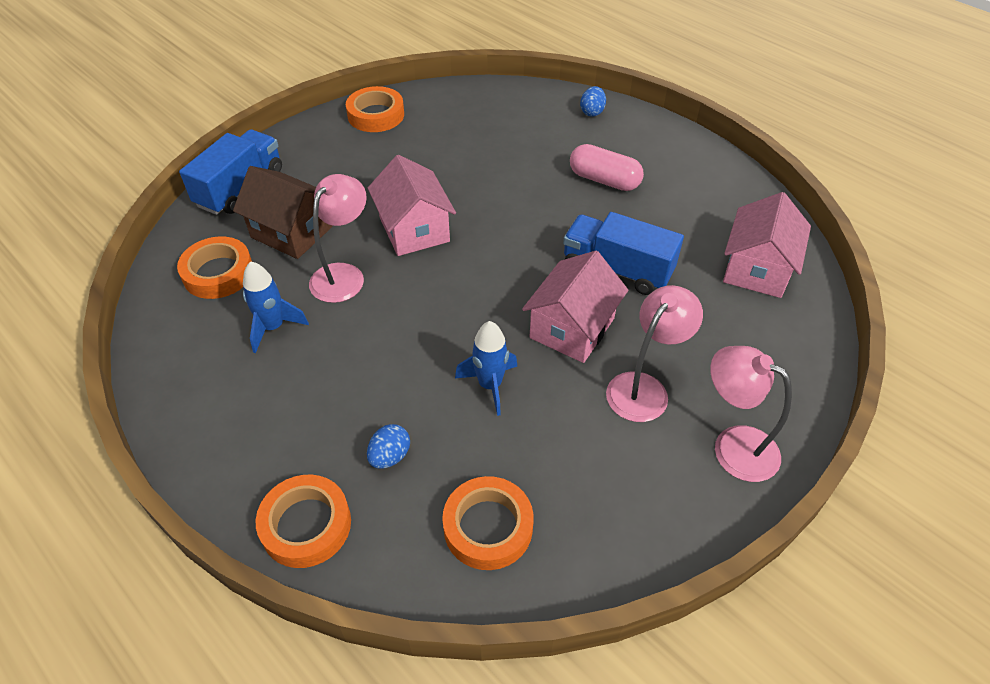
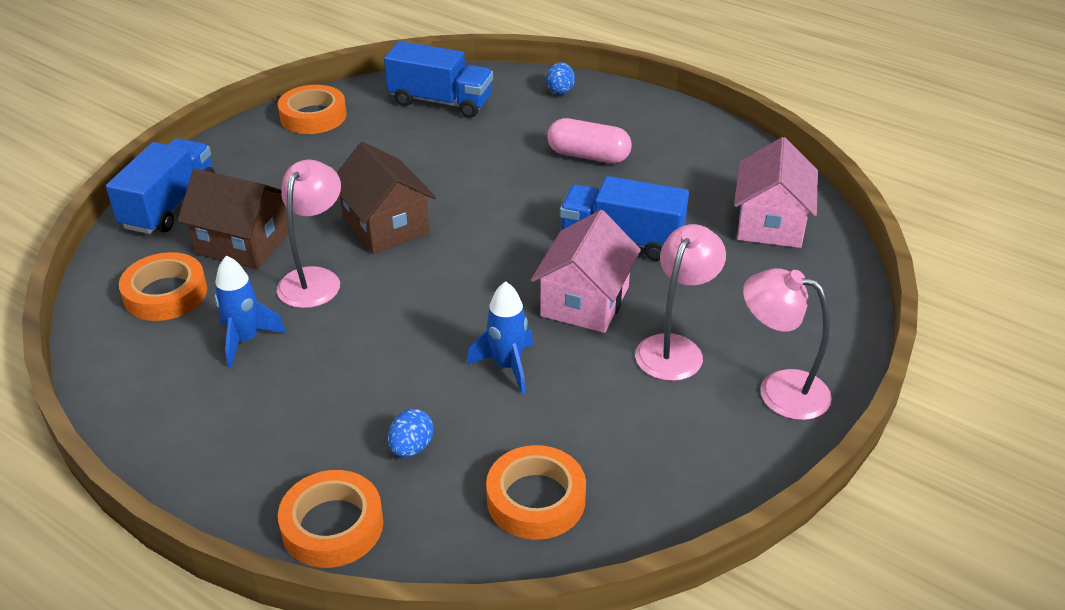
camera: 10 degrees left, 10 degrees down
pink house [368,155,456,256] -> brown house [337,142,436,254]
none -> blue truck [384,41,493,118]

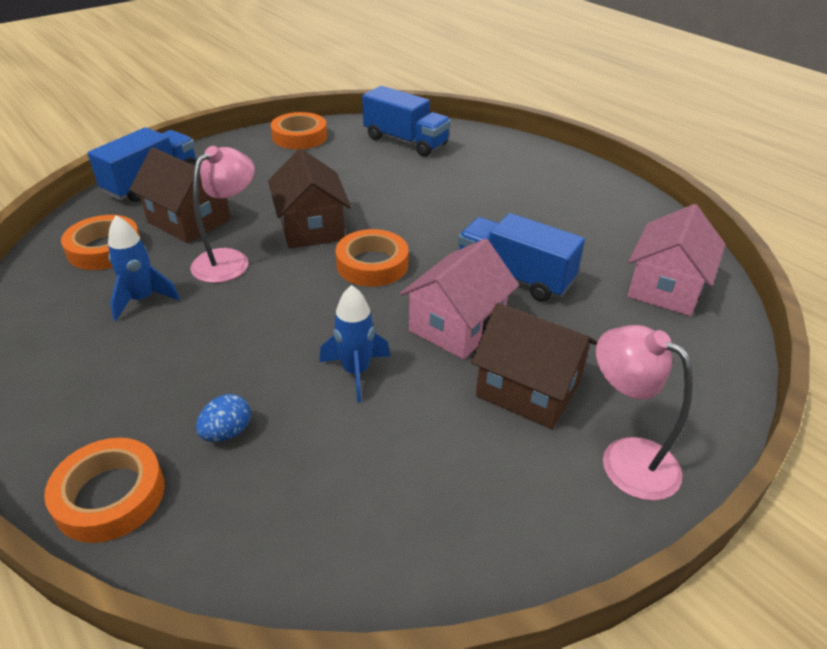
camera: 15 degrees right, 0 degrees up
orange tape [486,445,586,540] -> orange tape moved to [336,229,409,287]
blue egg [546,62,575,95] -> none
pink capsule [547,118,632,164] -> none
pink lamp [635,224,726,381] -> brown house [471,303,597,429]

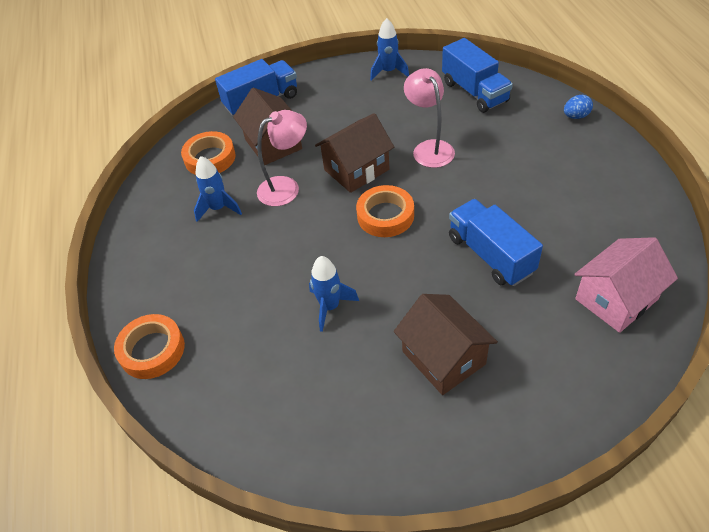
camera: 30 degrees right, 10 degrees up
blue egg [196,394,251,442] -> blue egg moved to [564,95,593,119]
brown house [268,149,351,248] -> brown house turned 45 degrees clockwise [315,113,394,193]
orange tape [271,112,327,149] -> blue rocket [370,18,409,81]
pink house [400,238,519,359] -> none
pink lamp [596,325,693,501] -> pink lamp moved to [404,68,455,168]

